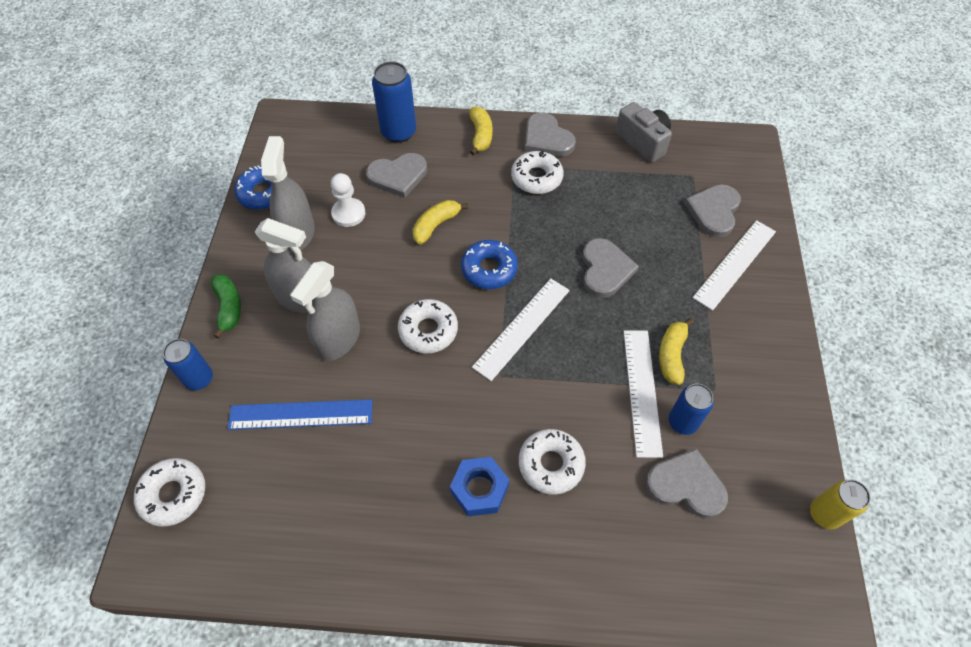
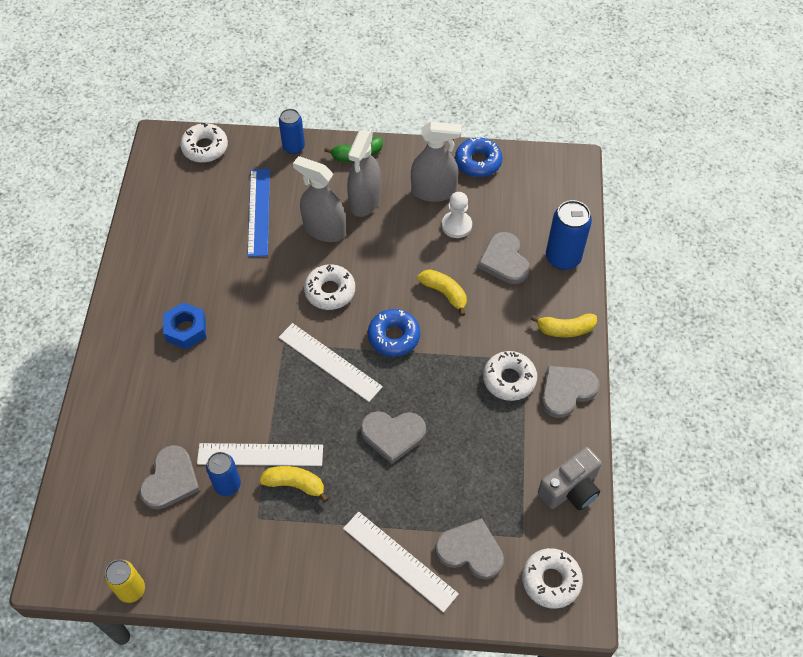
camera: 90 degrees right, 0 degrees up
white donut [519,429,586,495] -> white donut moved to [522,548,583,609]

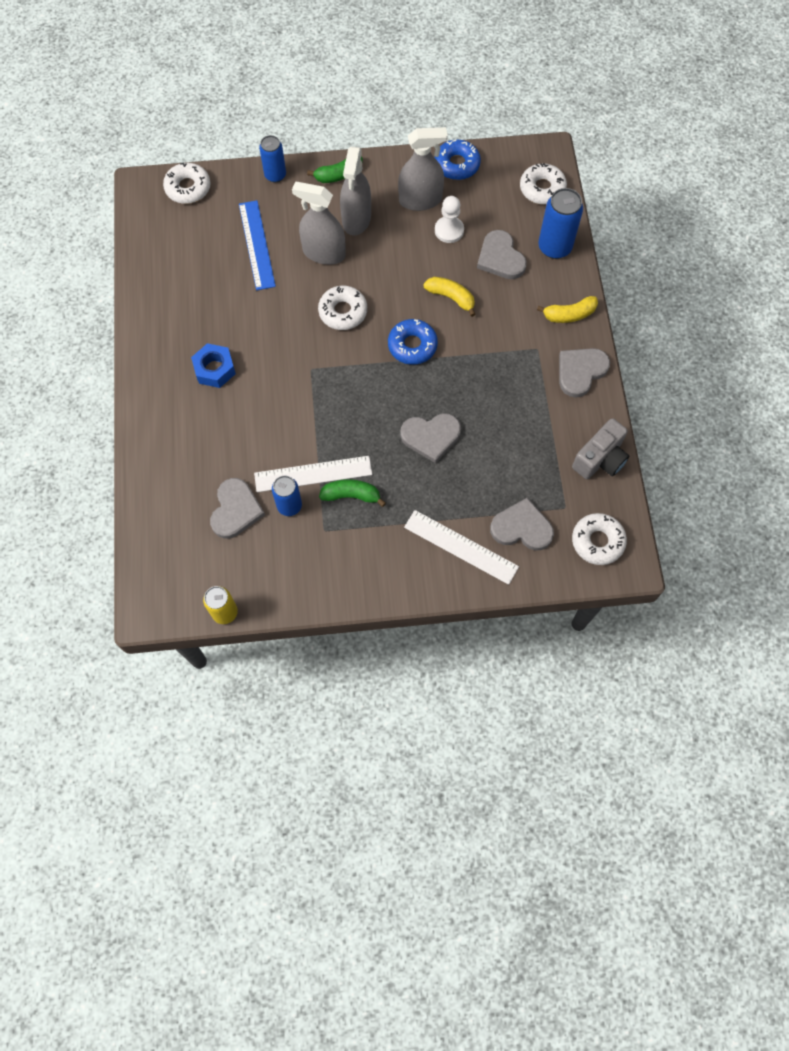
camera: 10 degrees left, 10 degrees up
yellow banana [259,466,329,502] -> green banana [319,479,386,507]
white ruler [279,323,383,402] -> none
white donut [483,351,537,401] -> white donut moved to [520,163,567,205]

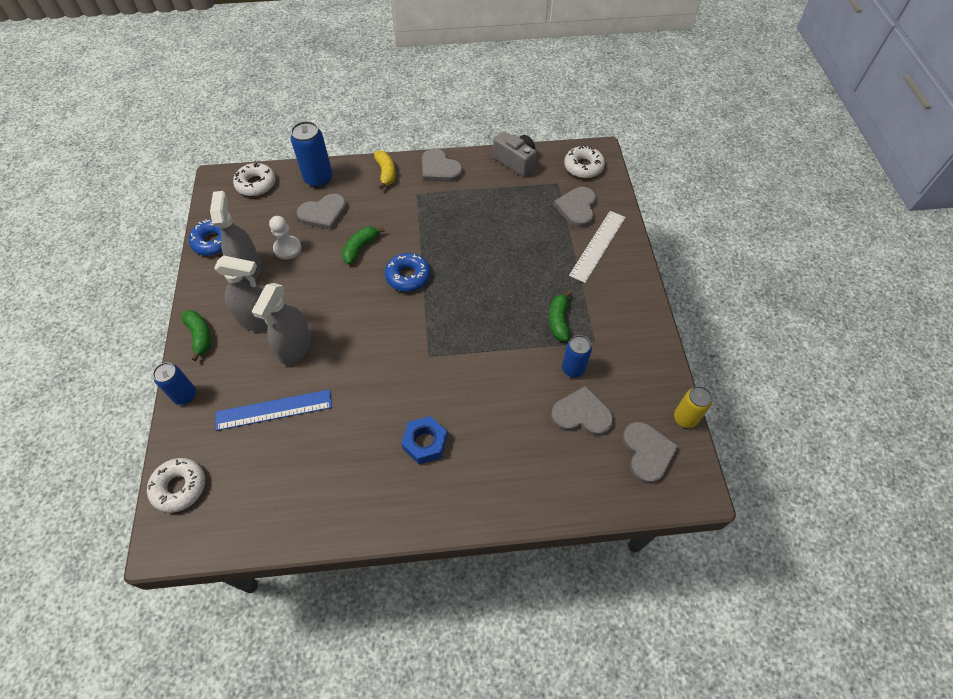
camera: 90 degrees left, 10 degrees down
white ruler [254,456,372,492] -> none
white donut [318,286,367,330] -> none
grey heart [400,413,461,463] -> grey heart moved to [623,422,679,484]
yellow banana [424,277,475,317] -> green banana [342,227,385,265]

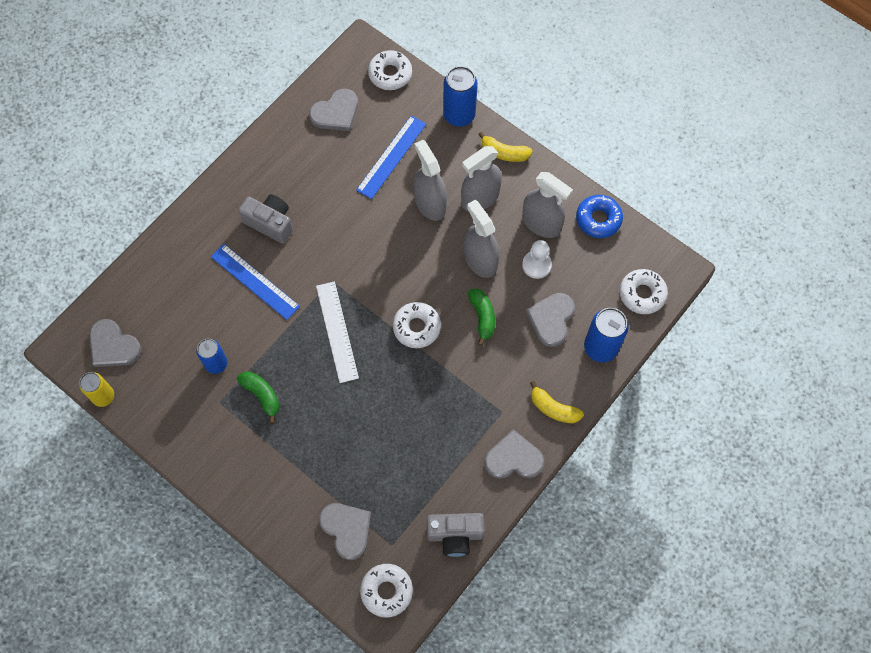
camera: 135 degrees right, 10 degrees up
blue can [153,362,196,405] -> blue can [443,66,478,126], size x1.51
green banana [181,310,211,361] -> yellow banana [478,132,533,162]
blue donut [385,253,430,292] -> white donut [393,302,441,348]
blue nut [401,416,447,464] -> grey camera [238,194,293,244]
grey heart [551,386,614,436] -> grey heart moved to [309,89,358,131]
white ruler [569,211,626,283] -> white ruler moved to [316,281,359,383]
none -> blue ruler [211,244,300,320]
none -> grey spray bottle [464,200,499,278]

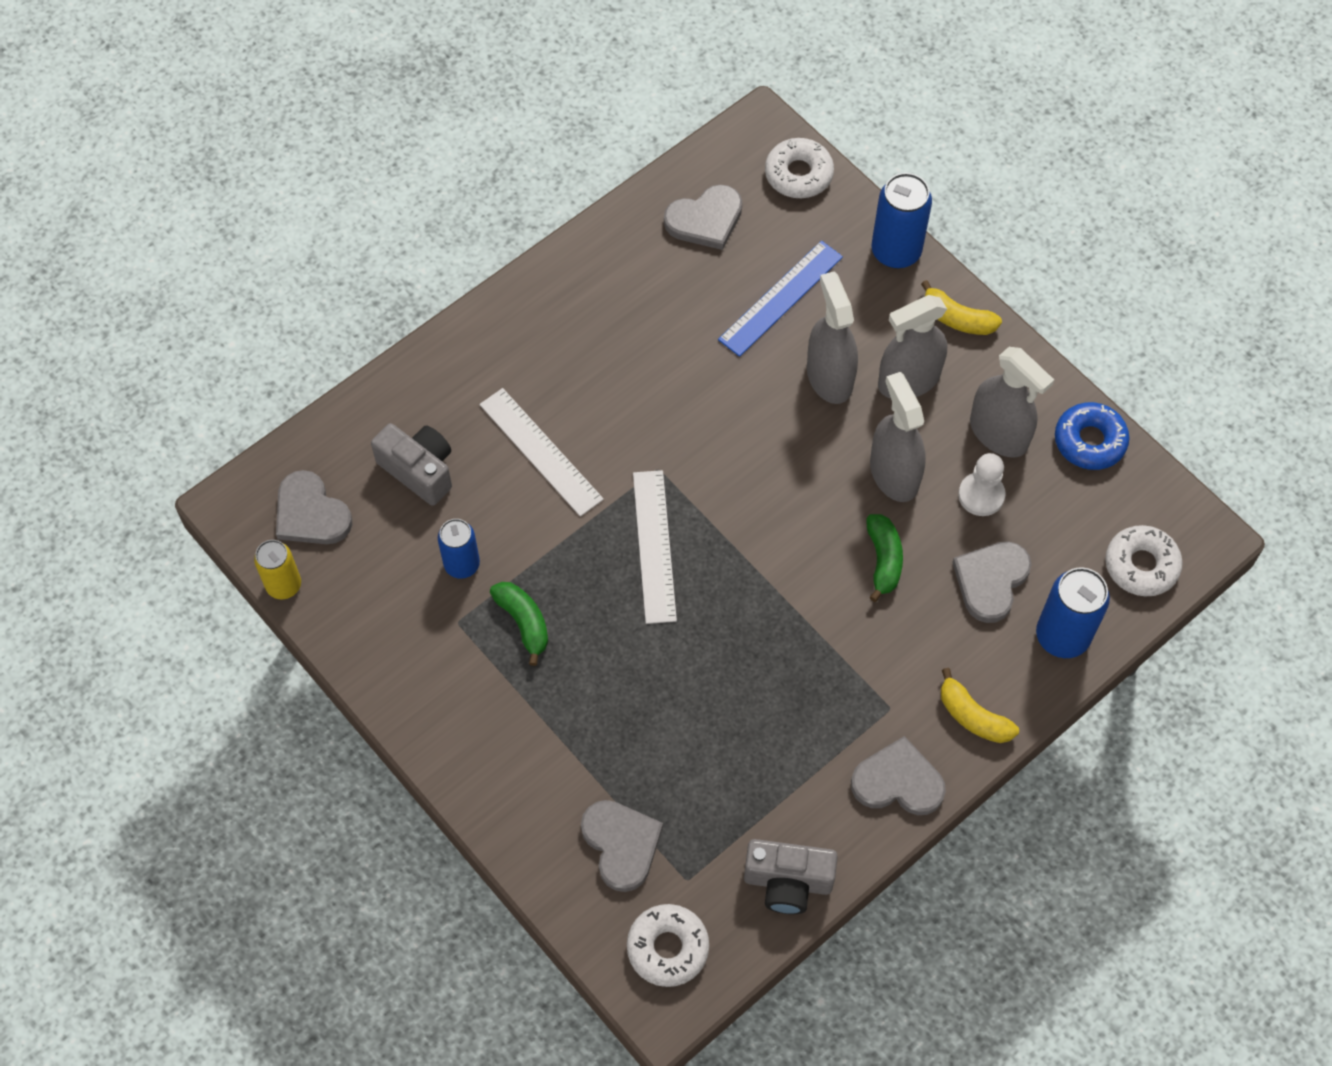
camera: 10 degrees right, 5 degrees down
blue ruler [211,244,300,320] -> white ruler [479,388,604,517]
grey camera [238,194,293,244] -> grey camera moved to [371,423,452,506]
white donut [393,302,441,348] -> none

